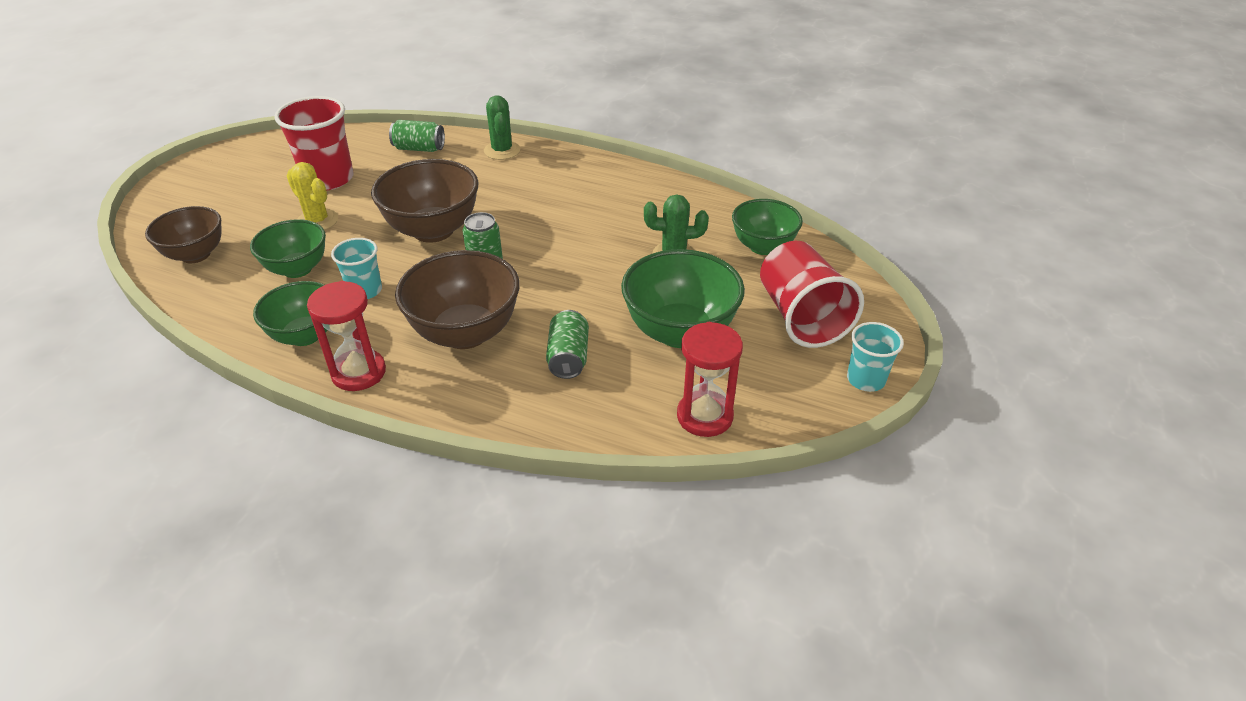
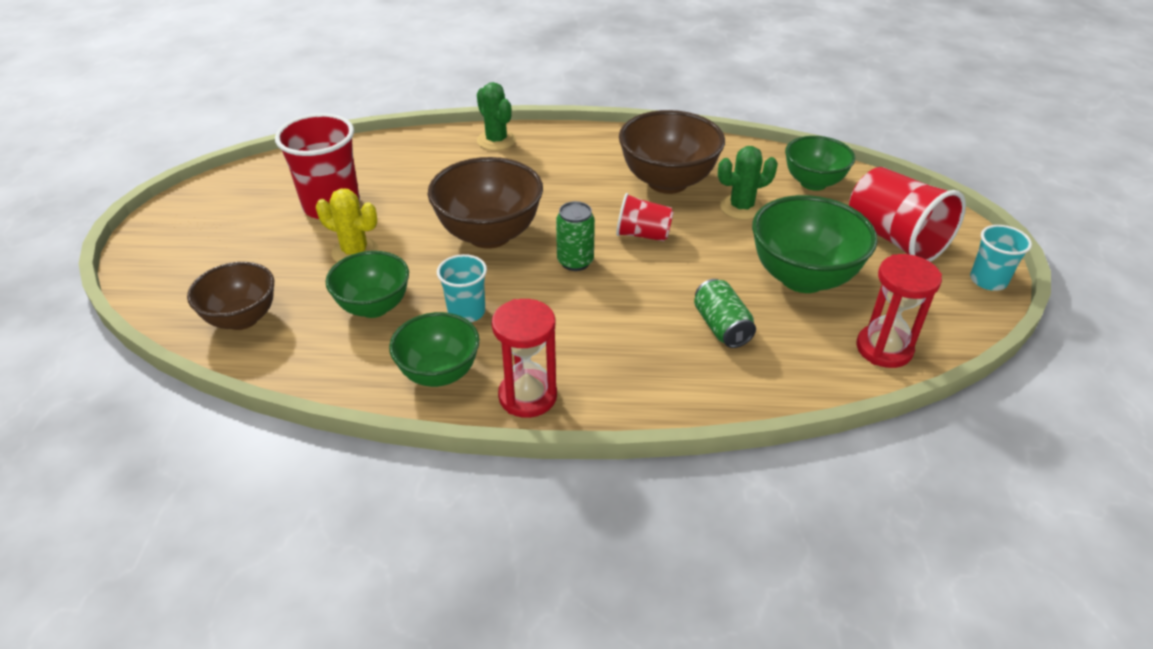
camera: 20 degrees left, 0 degrees up
green can [389,120,445,152] -> none
brown bowl [395,250,520,349] -> brown bowl moved to [619,110,725,194]
none -> red cup [616,193,674,241]

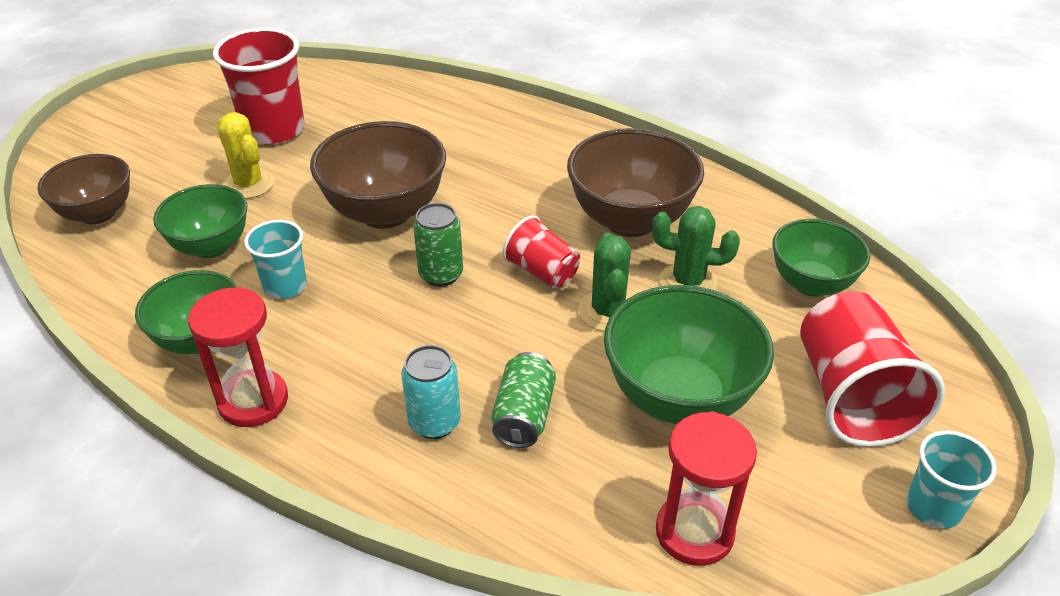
camera: 30 degrees right, 0 degrees up
green cactus [477,82,516,151] -> green cactus moved to [578,232,631,331]
none -> turquoise can [401,345,461,439]

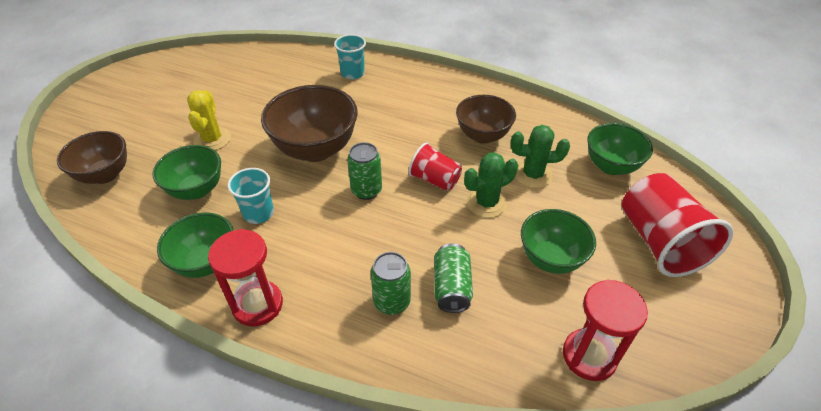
camera: 10 degrees left, 5 degrees up
red cup [213,28,305,144] -> none
yellow cactus [217,112,275,199] -> yellow cactus turned 45 degrees clockwise [187,90,231,150]
turquoise can [401,345,461,439] -> green can [371,252,411,315]
brown bowl [567,128,704,237] -> brown bowl [456,95,516,144], size x0.66
green cactus [578,232,631,331] -> green cactus turned 75 degrees clockwise [464,153,518,218]
green bowl [604,285,774,425] -> green bowl [521,209,596,274], size x0.66
turquoise cup [906,430,997,529] -> turquoise cup moved to [334,34,366,79]

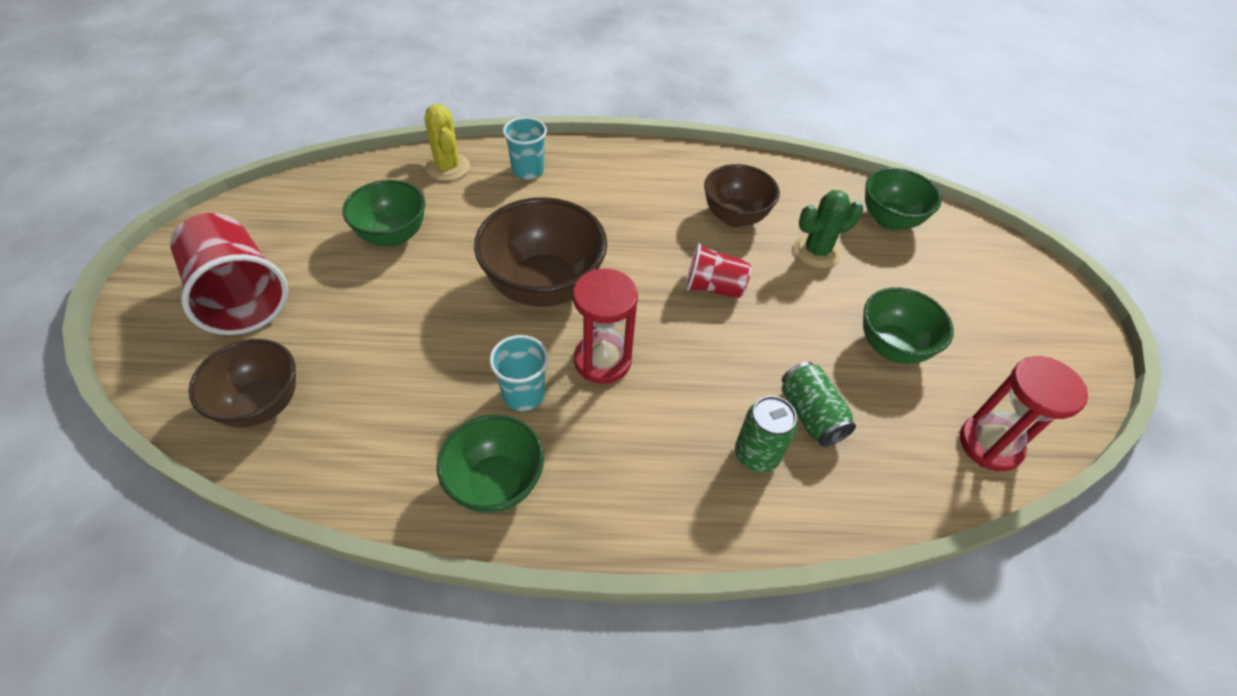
camera: 25 degrees left, 5 degrees up
green bowl [153,145,221,200] -> green bowl moved to [342,180,425,247]
yellow cactus [187,90,231,150] -> yellow cactus moved to [425,104,470,181]
red hourglass [208,229,283,327] -> red hourglass moved to [573,269,638,384]
green can [347,142,382,200] -> none
green cactus [464,153,518,218] -> none
red cup [622,173,734,277] -> red cup moved to [170,213,288,335]

